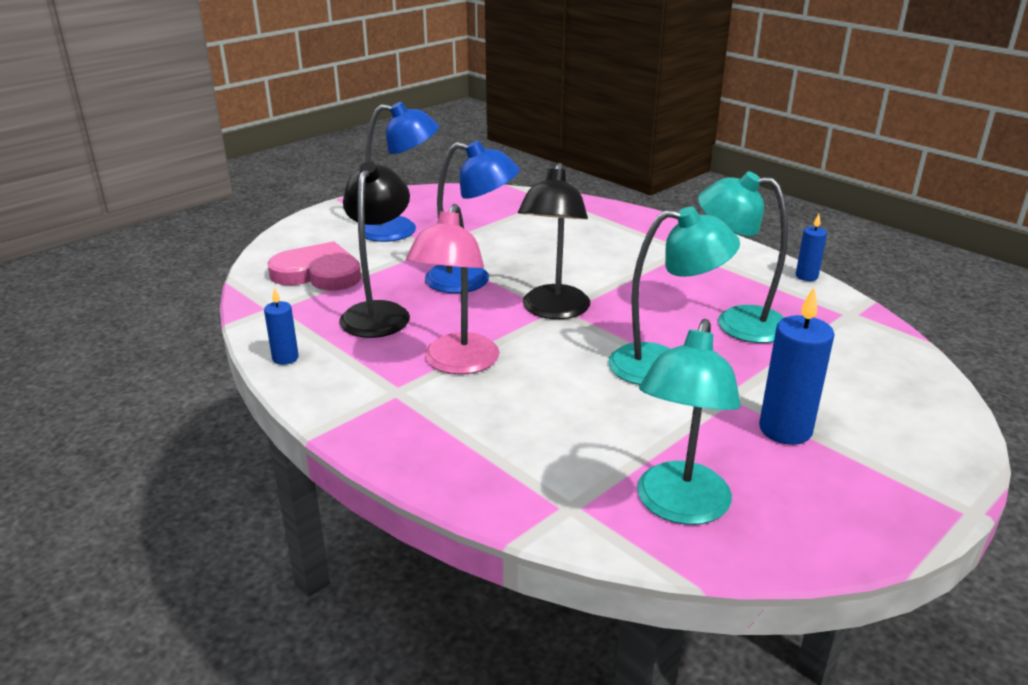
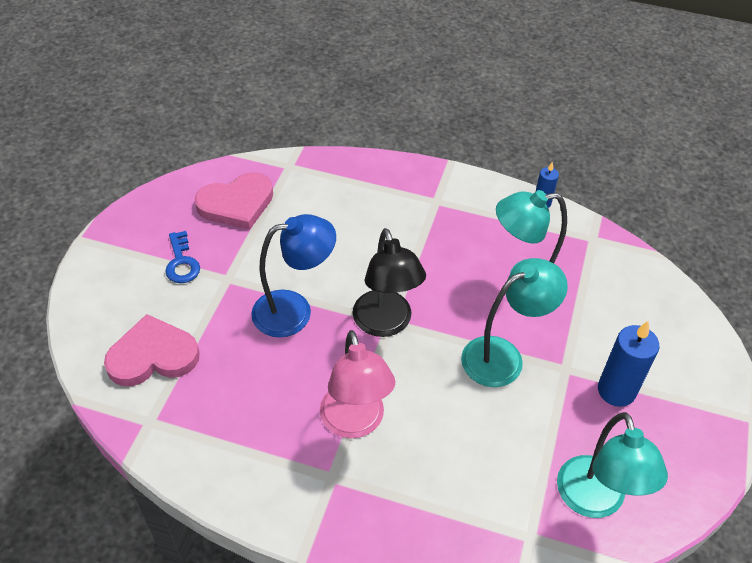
camera: 30 degrees left, 20 degrees up
blue candle [264,287,299,365] -> none
black lamp [339,162,410,338] -> none
blue lamp [365,102,439,242] -> blue key [165,231,200,283]
none -> pink heart [195,172,273,230]

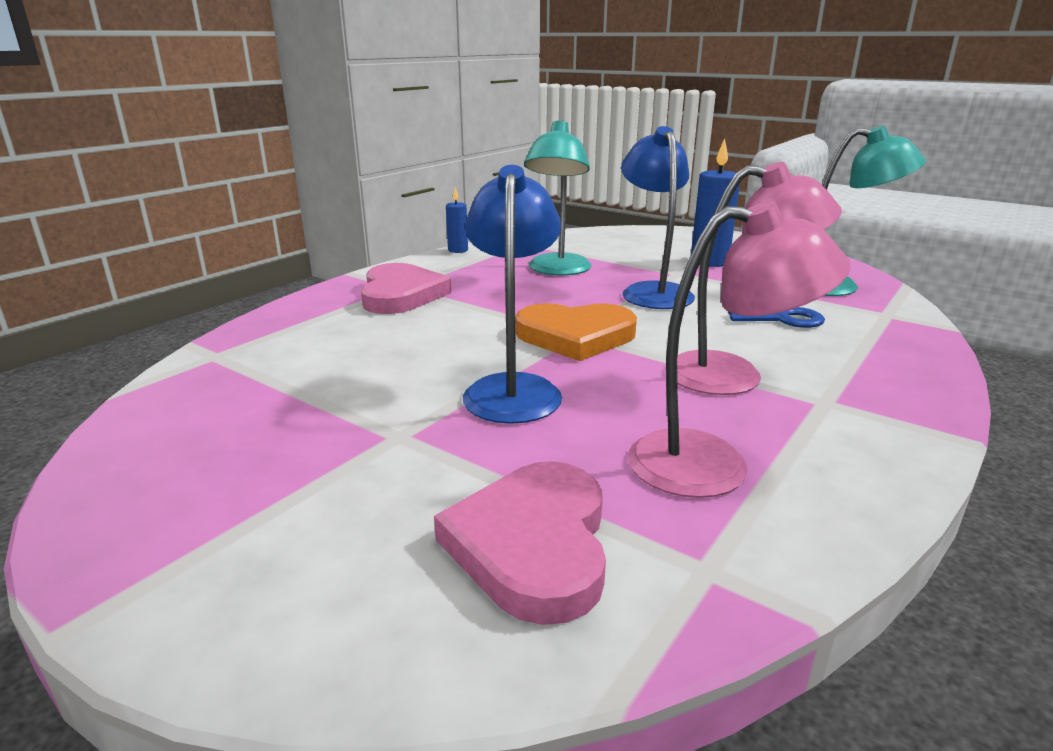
camera: 70 degrees left, 25 degrees down
blue key [165,231,200,283] -> blue key moved to [728,307,825,328]
pink heart [195,172,273,230] -> pink heart moved to [361,263,451,314]
black lamp [353,228,426,337] -> orange heart [515,303,637,361]
turquoise lamp [461,258,568,387] -> blue lamp [621,126,695,309]
none -> pink lamp [628,201,851,498]

